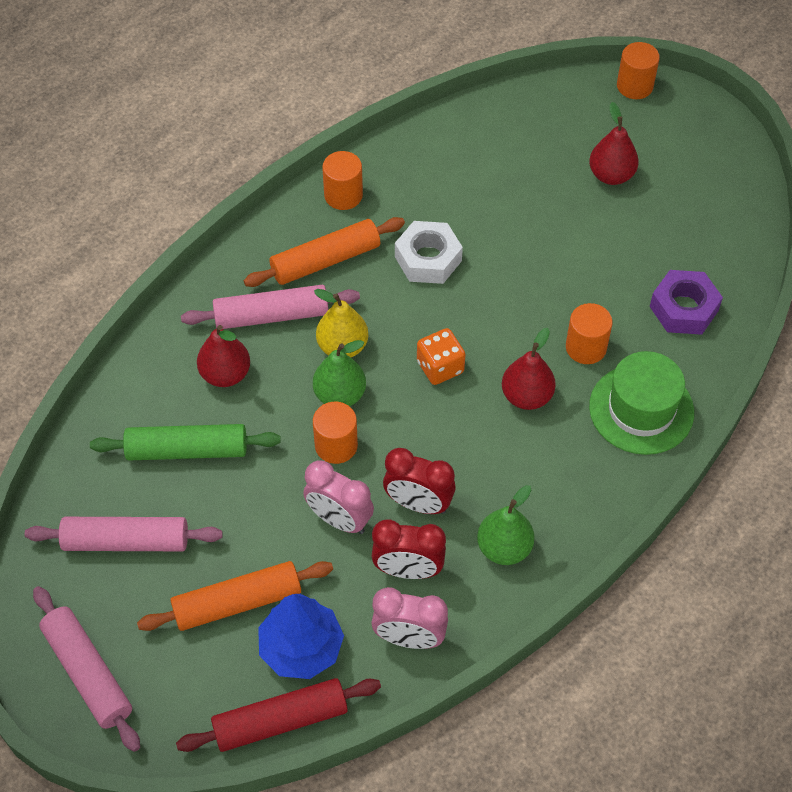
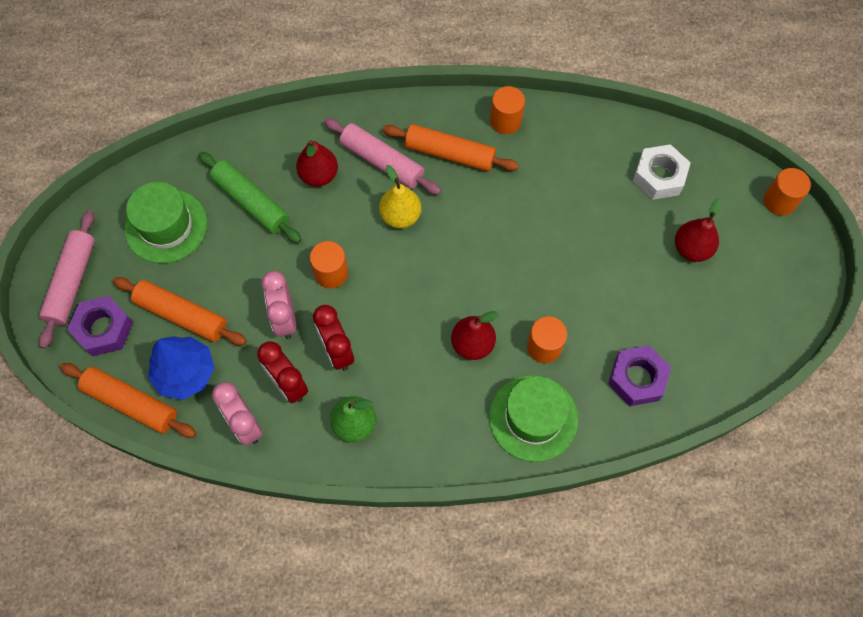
camera: 45 degrees right, 10 degrees up
pink rolling pin [25,517,223,551] -> green hat [125,182,207,263]
red rolling pin [176,678,381,752] -> orange rolling pin [60,363,196,438]
green pear [313,340,366,406] -> none
white nut [395,221,463,284] -> white nut moved to [633,144,691,200]
orange dice [417,328,466,385] -> none
none -> purple nut [67,296,133,356]

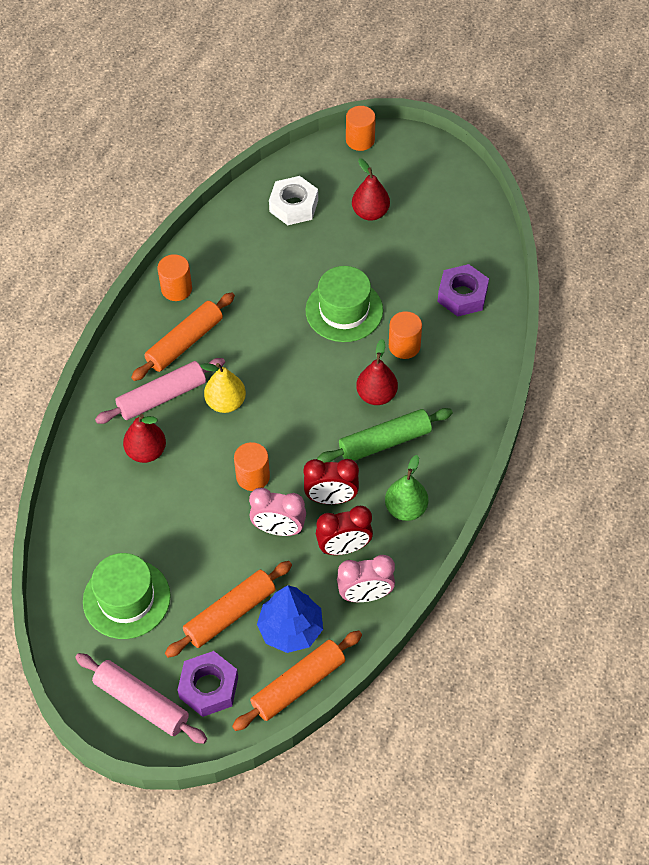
camera: 65 degrees left, 10 degrees down
green rolling pin [199,152,302,243] -> green rolling pin moved to [317,408,453,463]
green hat [489,375,578,462] -> green hat moved to [306,266,383,342]

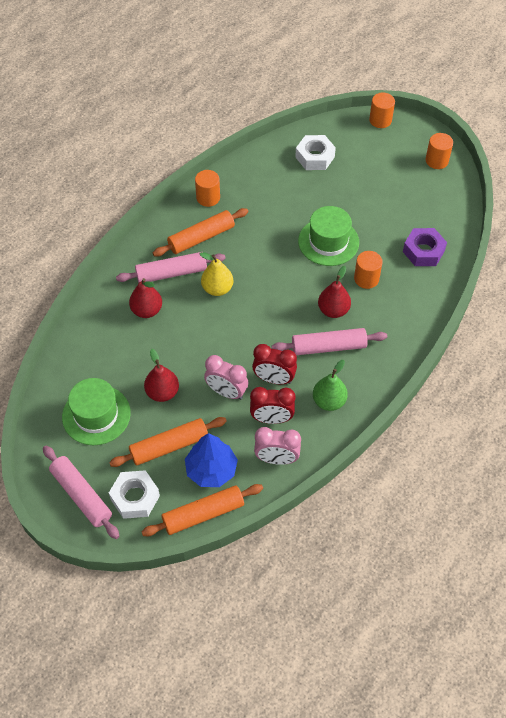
camera: 15 degrees right, 0 degrees up
purple nut [177,651,238,717] -> white nut [109,470,160,519]
orange cylinder [234,442,270,491] -> orange cylinder moved to [425,133,453,169]
green rolling pin [317,408,453,463] -> pink rolling pin [272,328,387,355]
red pear [352,158,390,221] -> red pear moved to [144,349,179,402]

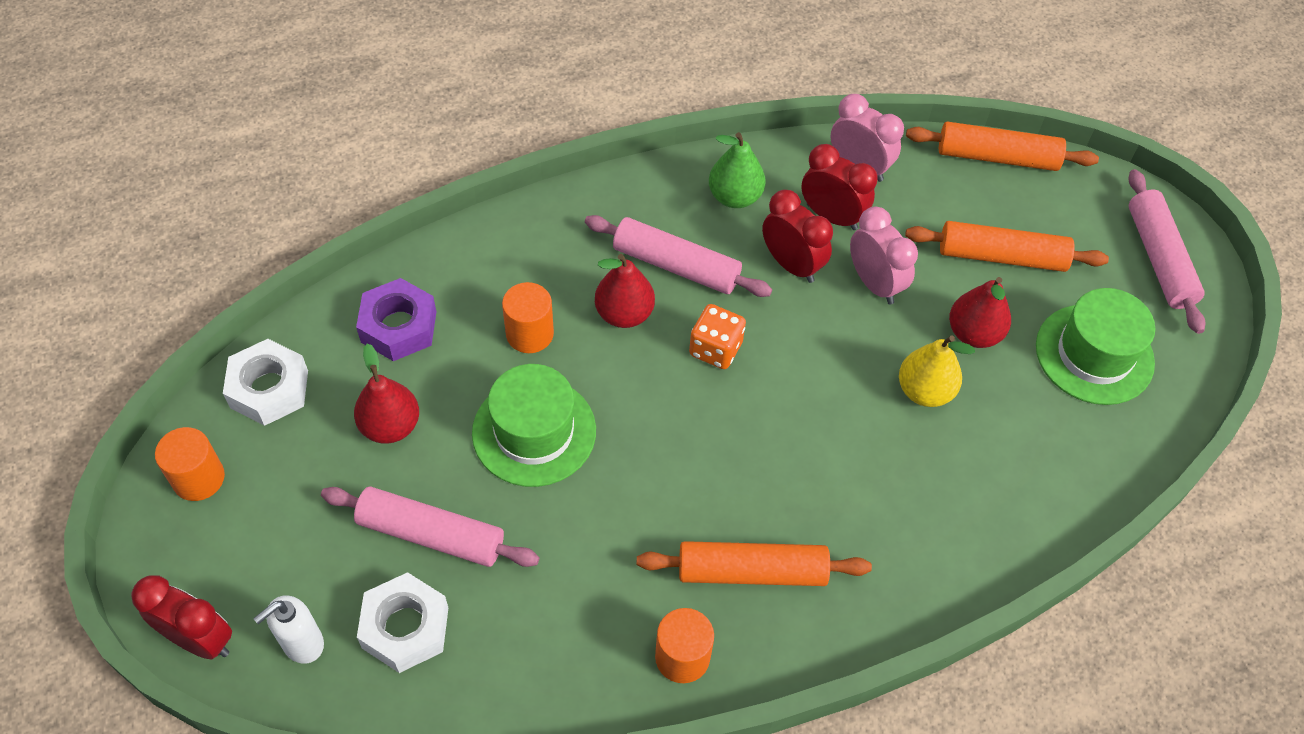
camera: 150 degrees left, 0 degrees up
white nut [109,470,160,519] -> white nut moved to [223,339,308,426]
pink rolling pin [116,252,226,283] -> pink rolling pin moved to [321,486,539,567]
red pear [129,278,162,318] -> red pear moved to [354,344,419,444]
blue tree [185,433,238,487] -> none
yellow pear [200,252,233,296] -> yellow pear moved to [899,335,975,407]
orange cylinder [369,93,395,128] -> red clock [131,576,232,659]
none -> white soap dispenser [253,595,324,664]
none -> orange dice [689,304,746,369]

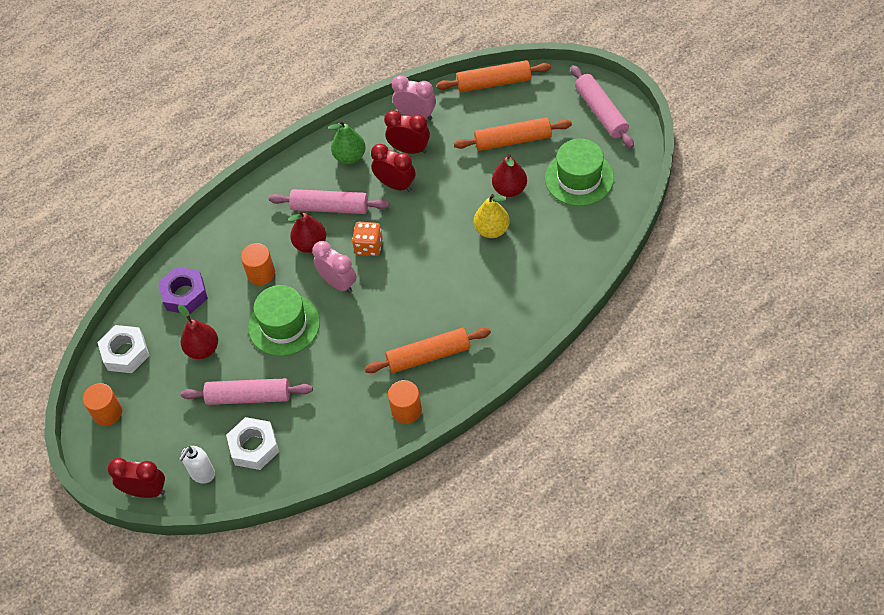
camera: 10 degrees left, 0 degrees up
pink clock [850,206,918,304] -> pink clock moved to [312,241,357,293]

